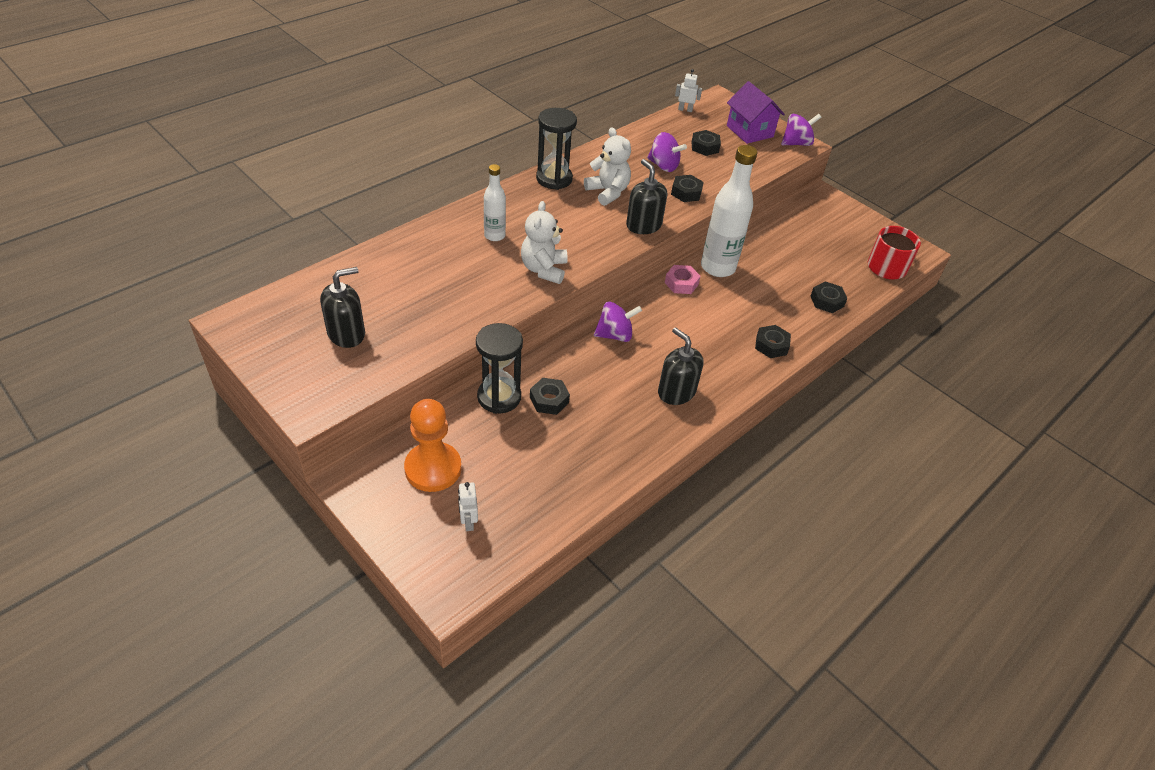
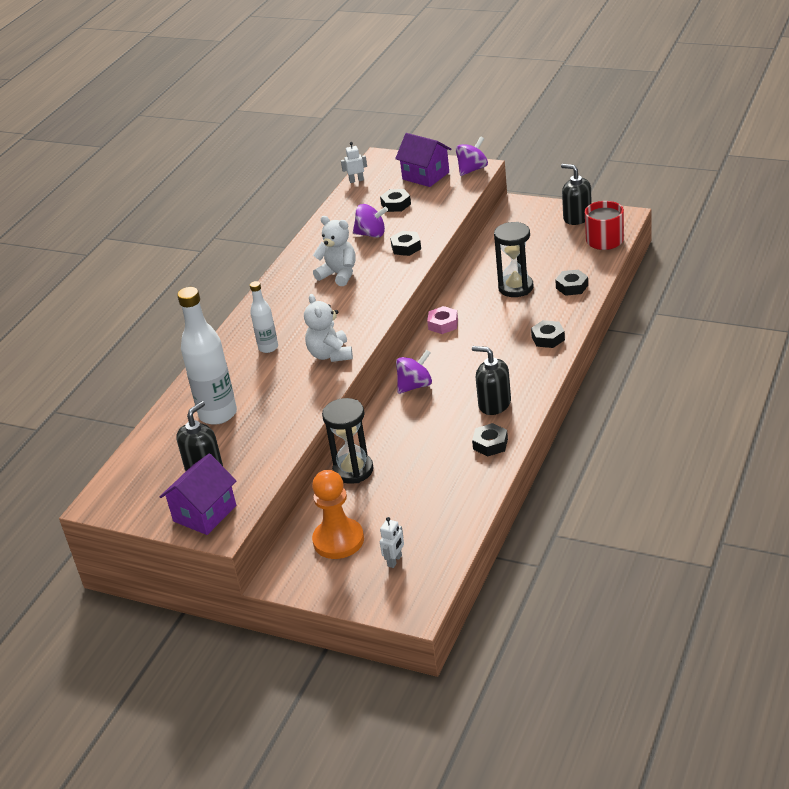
camera: 15 degrees left, 10 degrees down
white robot [458,482,478,531] -> white robot turned 120 degrees counterclockwise [380,517,404,568]
black nut [530,378,570,415] -> black nut moved to [472,423,508,457]
black hourglass [536,108,577,190] -> black hourglass moved to [494,222,534,297]
black soap dispenser [626,159,667,234] -> black soap dispenser moved to [561,164,592,225]
white bottle [701,145,757,277] -> white bottle moved to [177,287,237,425]
none -> purple house [160,454,236,535]

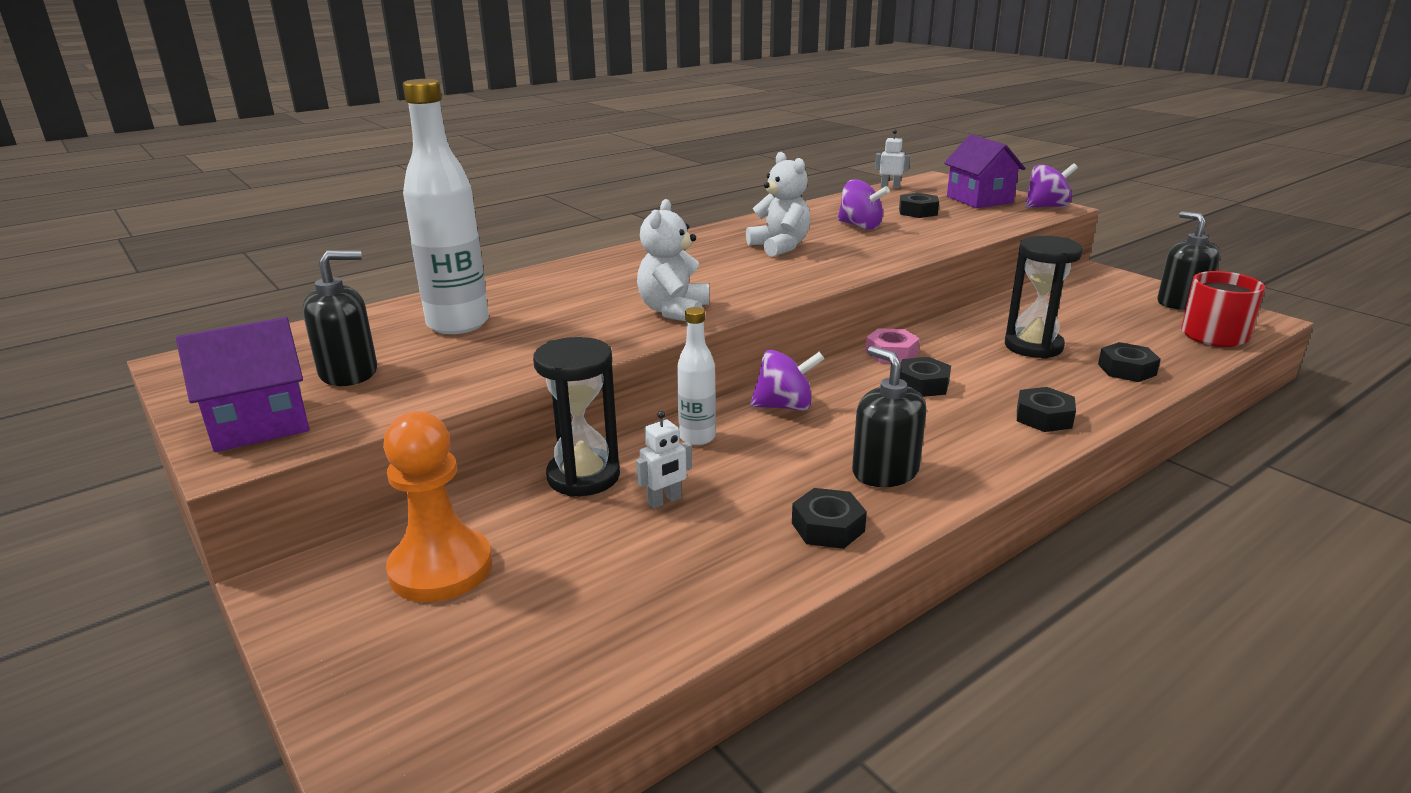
camera: 25 degrees right, 10 degrees down
white bottle [250,281,278,353] -> white bottle moved to [677,307,716,445]
white robot [380,517,404,568] -> white robot moved to [636,411,692,509]
black nut [390,231,421,256] -> black nut moved to [900,357,951,397]

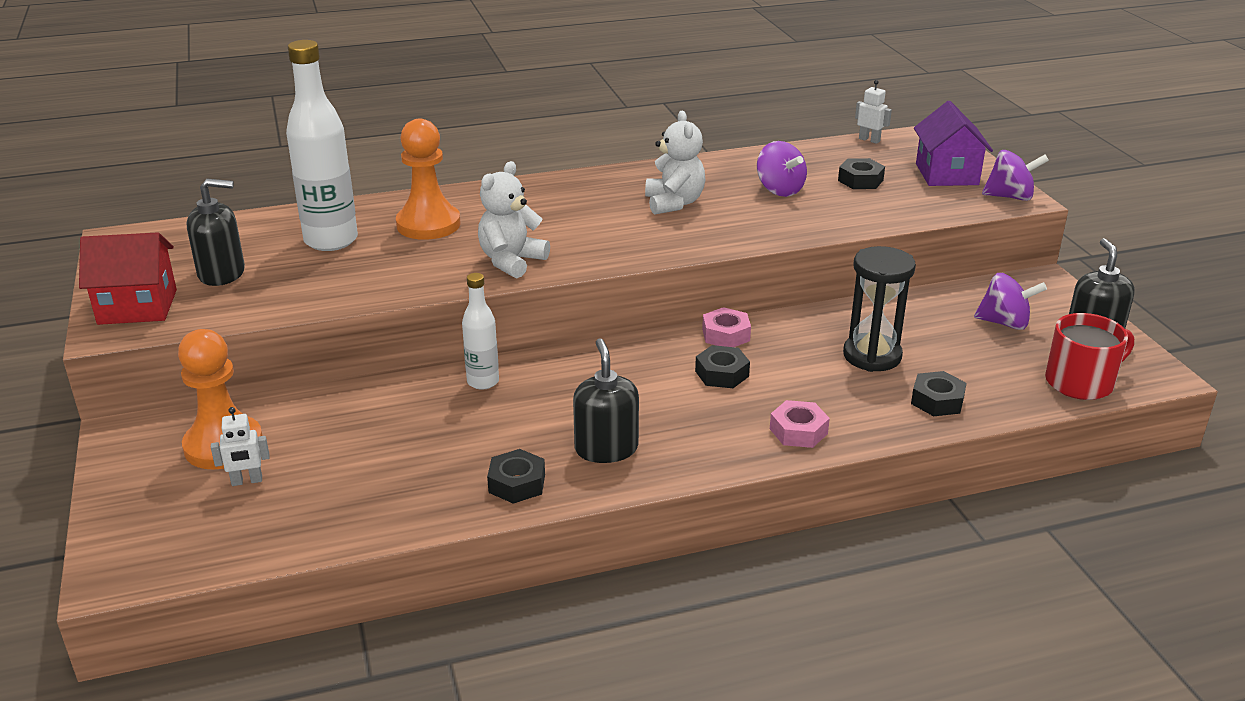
camera: 20 degrees right, 5 degrees up
purple house [176,317,309,452] -> red house [79,232,177,325]
black hourglass [533,337,620,497] -> none
white robot [636,411,692,509] -> white robot moved to [211,407,270,486]
purple spinning top [750,350,824,411] -> purple spinning top moved to [974,273,1047,330]
black nut [1017,387,1076,432] -> pink nut [770,400,830,448]
none -> orange pawn [396,118,461,240]

